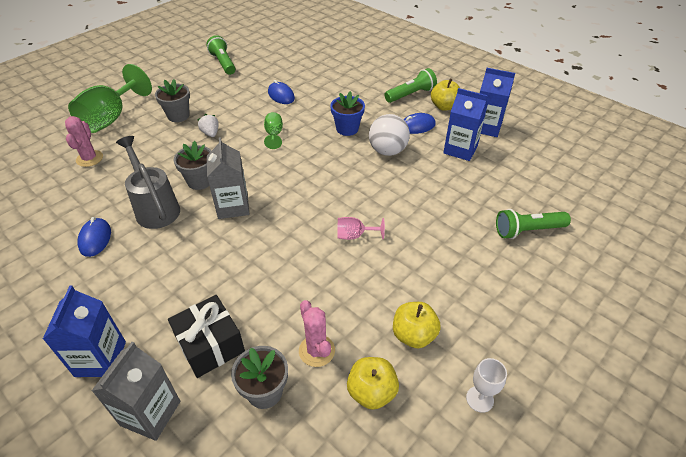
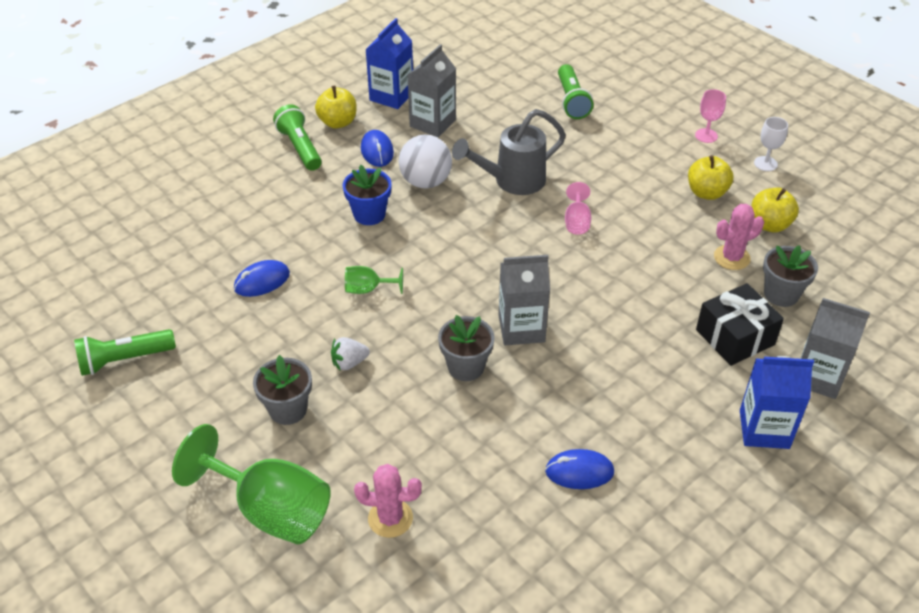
camera: 85 degrees left, 0 degrees up
grey watering can [116,136,180,229] -> grey watering can moved to [452,109,566,195]
blue carton [443,88,488,161] -> grey carton [408,44,456,137]
none -> pink goblet [695,89,726,143]

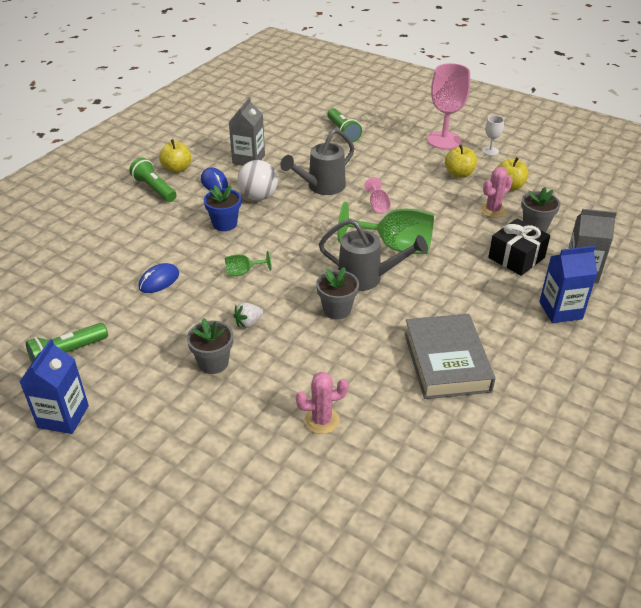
camera: 15 degrees left, 5 degrees down
green goblet [172,424,331,544] -> green goblet moved to [338,202,434,254]
blue carton [365,18,413,109] -> blue carton moved to [19,339,89,434]
grey carton [499,255,550,345] -> grey watering can [319,218,428,291]
blue mouse [545,449,614,489] -> grey book [404,314,496,399]
pink goblet [695,89,726,143] -> pink goblet [427,63,470,149], size x2.13

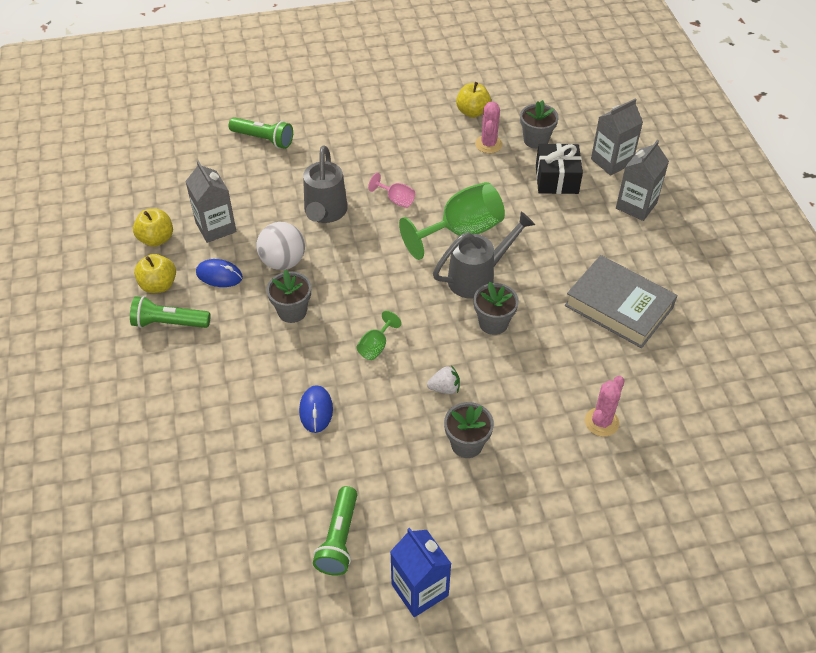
camera: 45 degrees left, 10 degrees up
blue flower pot [204,185,241,231] -> grey flower pot [267,269,311,323]
white strawberry [233,302,263,328] -> white strawberry turned 105 degrees counterclockwise [427,365,460,394]
pink goblet [427,63,470,149] -> none
yellow apple [445,145,477,178] -> yellow apple moved to [133,209,173,247]
white goblet [482,116,504,156] -> none
blue carton [539,246,597,323] -> grey carton [616,140,669,221]

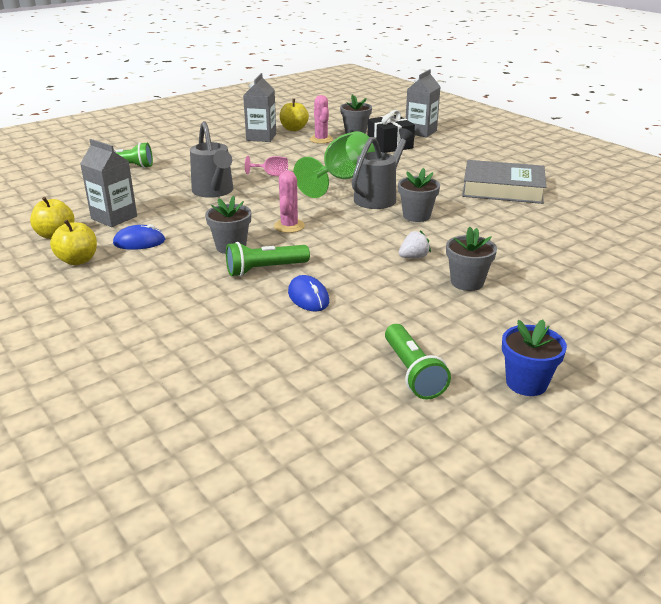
camera: 25 degrees left, 20 degrees down
green flashlight [130,296,211,328] -> green flashlight moved to [226,242,310,277]
white ball [256,222,305,270] -> none
green goblet [357,311,401,360] -> none
blue carton [390,528,451,617] -> blue flower pot [502,320,567,396]
pink cactus [585,376,625,437] -> pink cactus moved to [274,171,305,233]
grey carton [616,140,669,221] -> grey carton moved to [243,73,276,142]

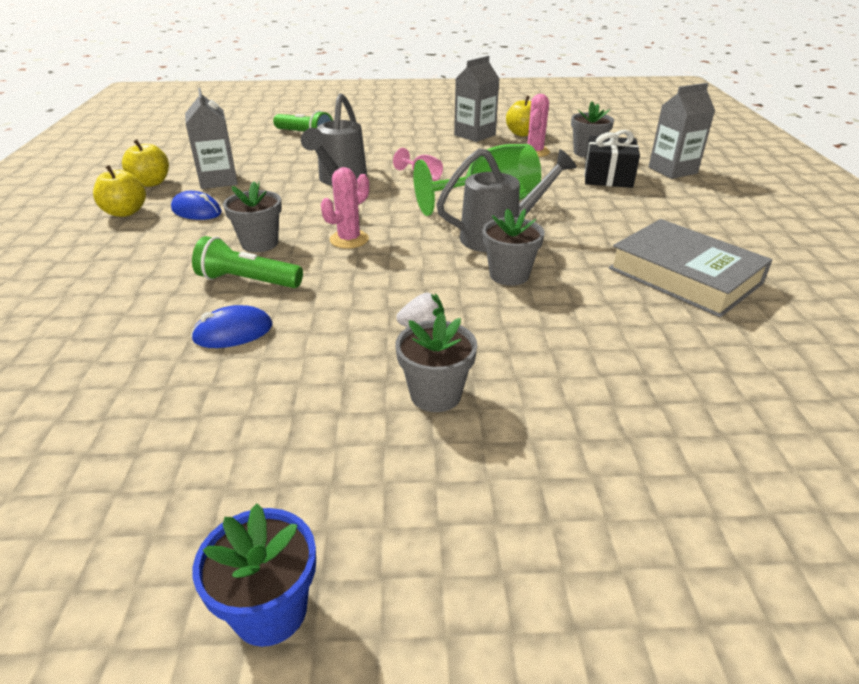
camera: 35 degrees right, 5 degrees up
blue mouse [288,275,329,312] -> blue mouse turned 60 degrees clockwise [191,305,272,348]
green flashlight [385,324,451,400] -> none

